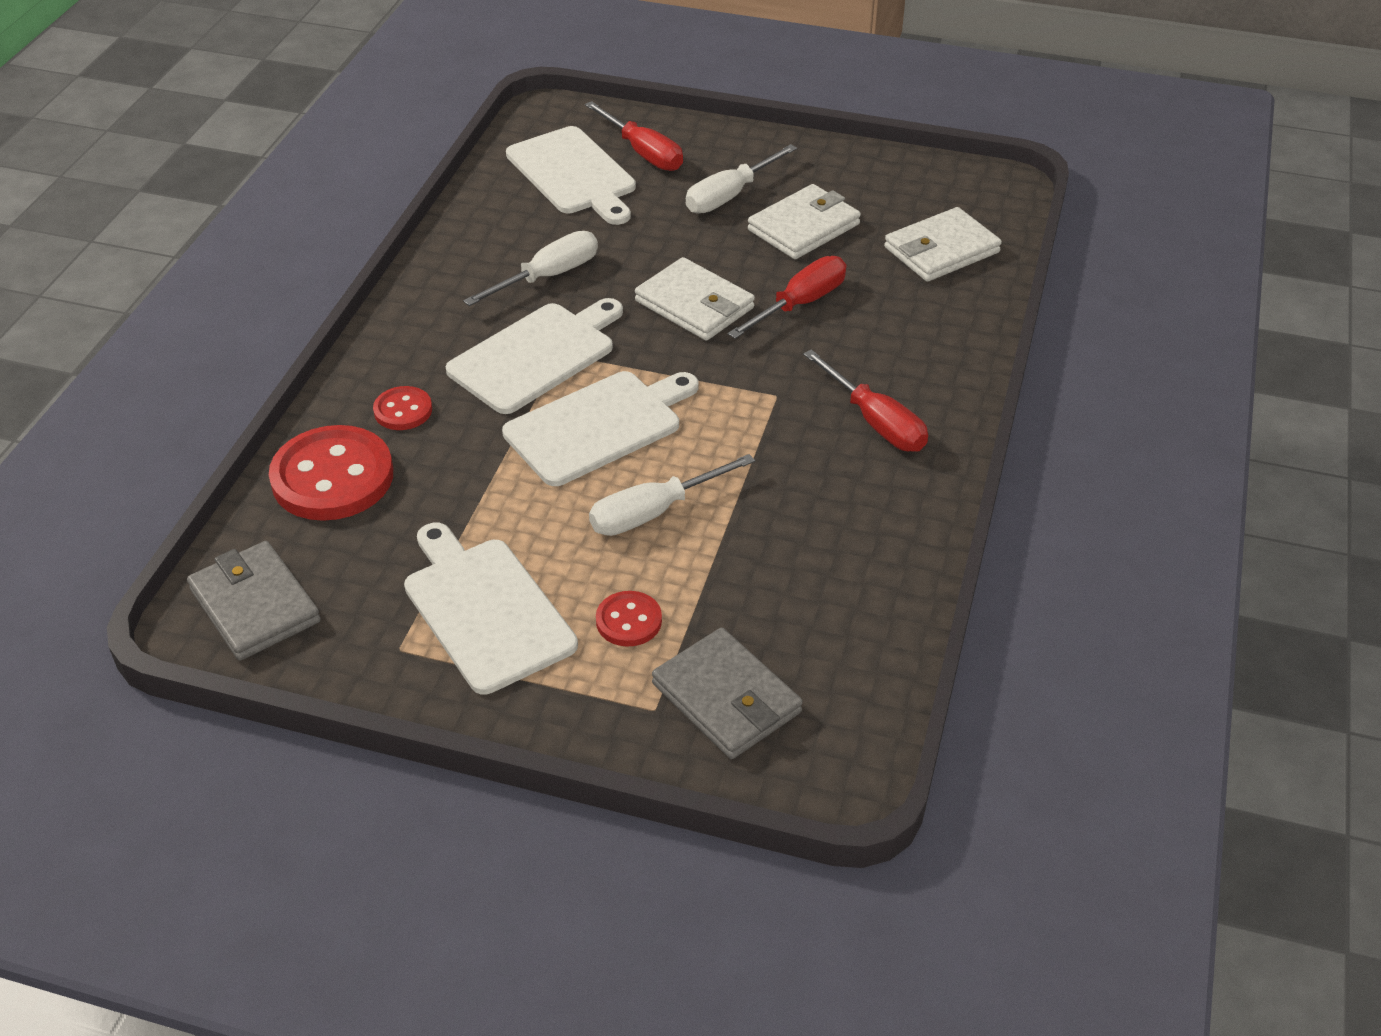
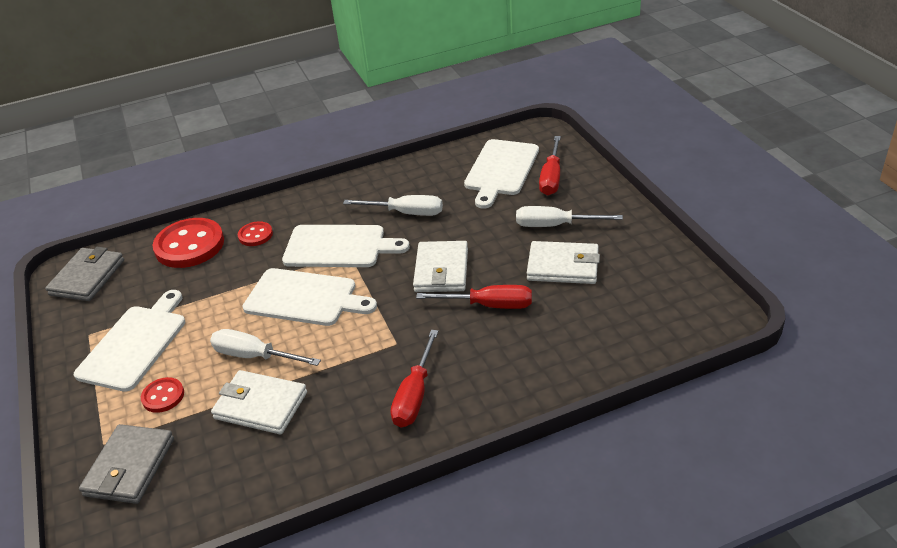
camera: 55 degrees right, 5 degrees down
white wallet [884,207,1002,282] -> white wallet moved to [211,370,307,434]

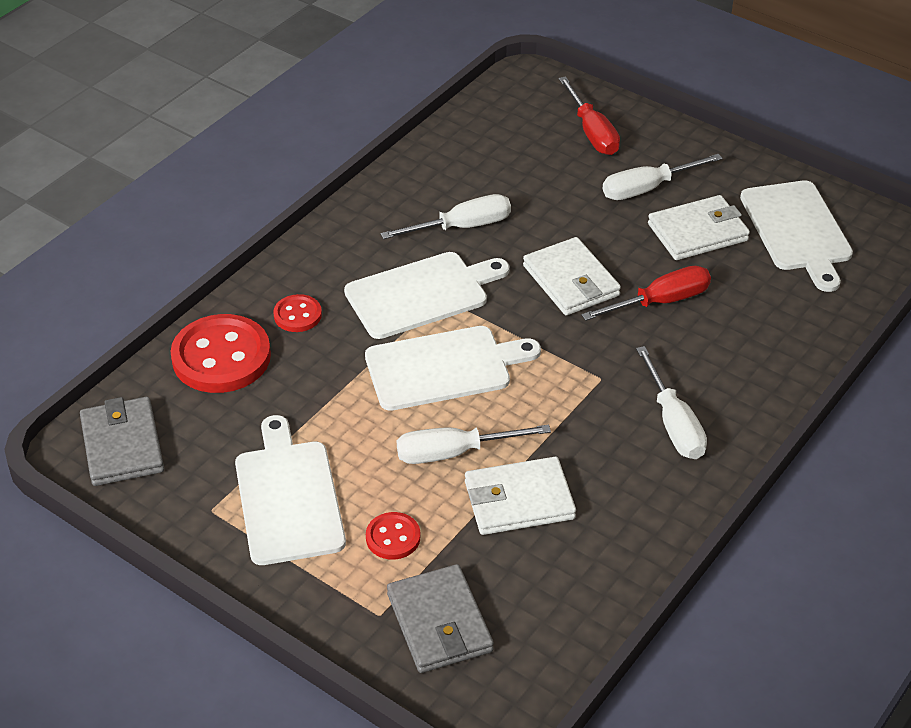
camera: 35 degrees left, 5 degrees up
red screwdriver [390,330,439,427] -> white screwdriver [636,346,707,459]
white cutting board [464,139,539,209] -> white cutting board moved to [740,180,853,292]

